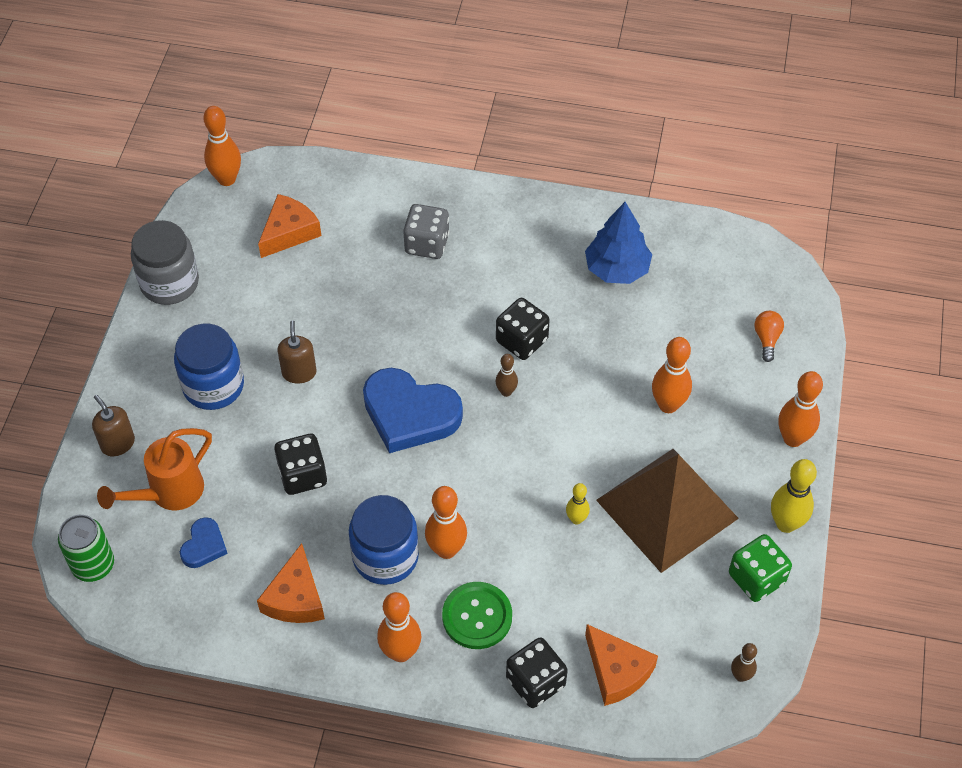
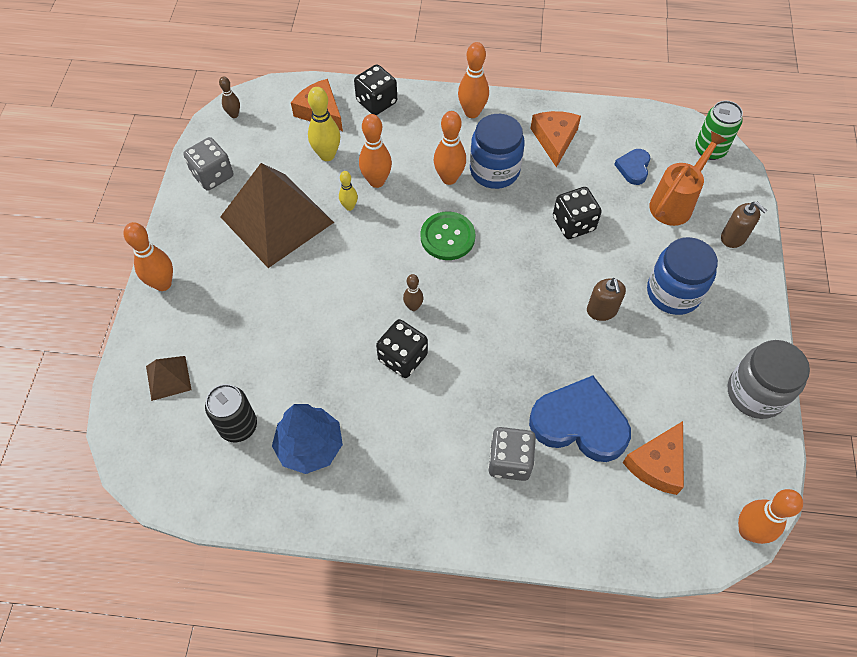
camera: 175 degrees right, 5 degrees up
blue heart [363,368,463,453] -> blue heart moved to [529,376,631,462]
green button [442,582,512,649] -> green button moved to [421,211,476,260]
orange bowling pin [652,337,692,413] -> orange bowling pin moved to [359,114,392,188]
green dice [729,534,792,602] -> grey dice [183,137,233,191]
orange light bulb [754,311,784,362] -> brown pyramid [146,356,192,401]
yellow bowling pin [771,459,817,533] -> yellow bowling pin moved to [308,87,340,161]
none -> black can [205,384,257,442]

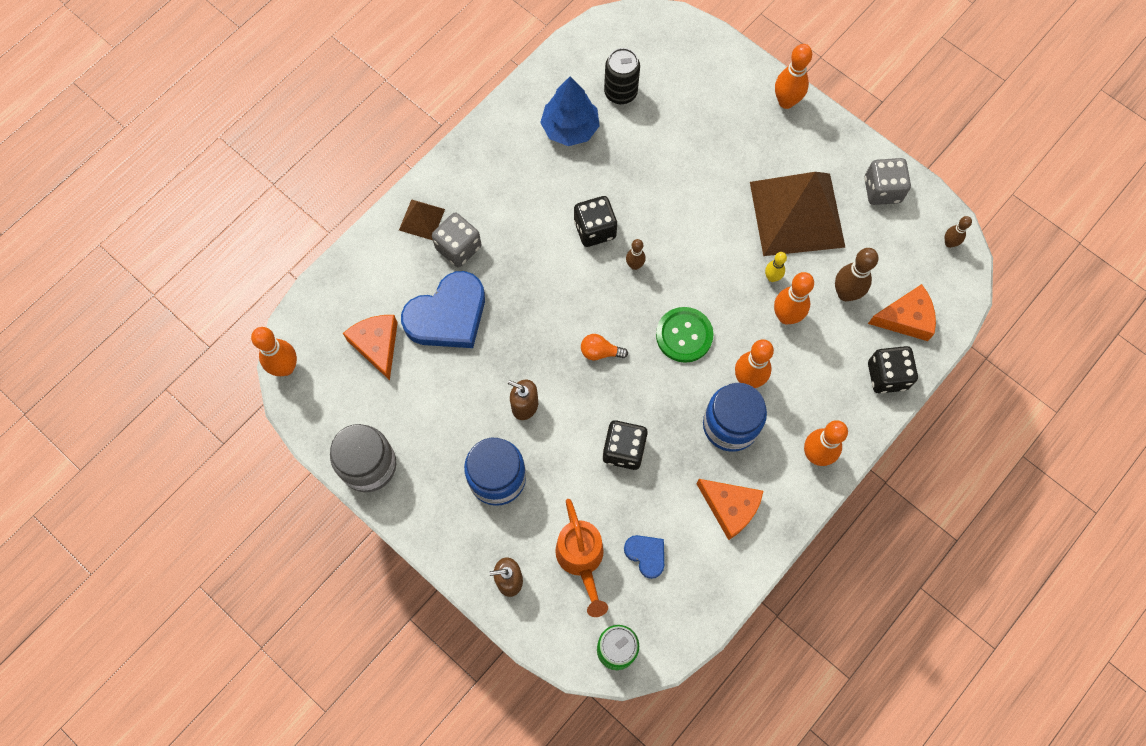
camera: 125 degrees right, 10 degrees up
brown pyramid [146,356,192,401] -> brown pyramid moved to [399,199,445,240]
yellow bowling pin [308,87,340,161] -> brown bowling pin [835,248,879,301]
none -> orange light bulb [581,334,628,360]

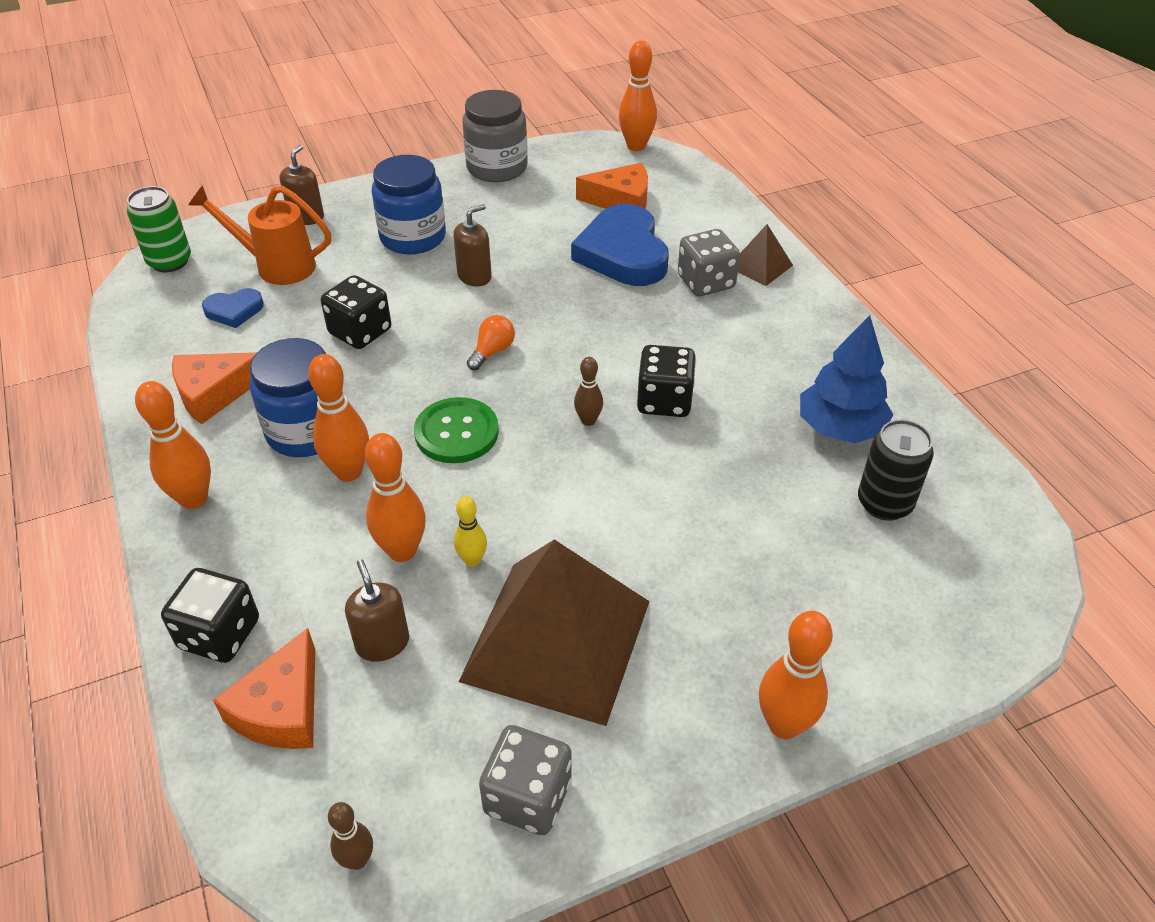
camera: 115 degrees right, 25 degrees down
brown bowling pin [835,248,879,301] -> brown soap dispenser [345,559,409,662]

